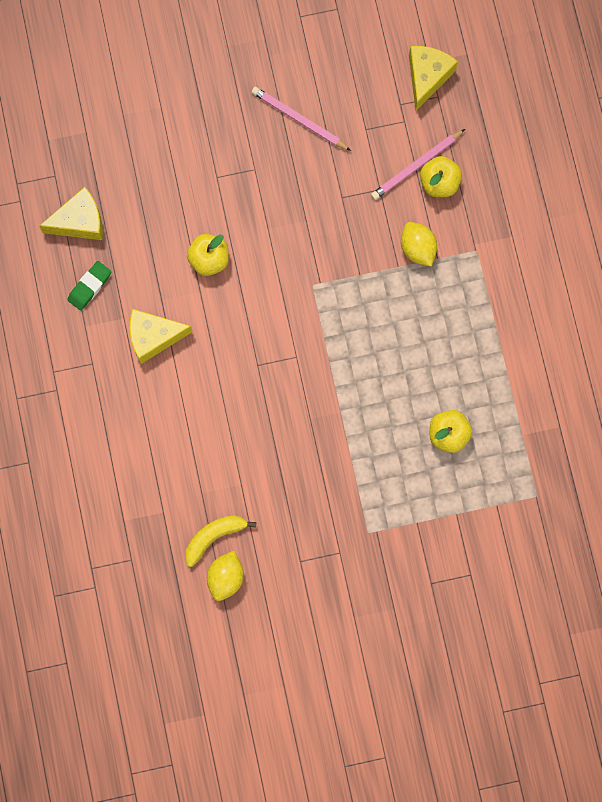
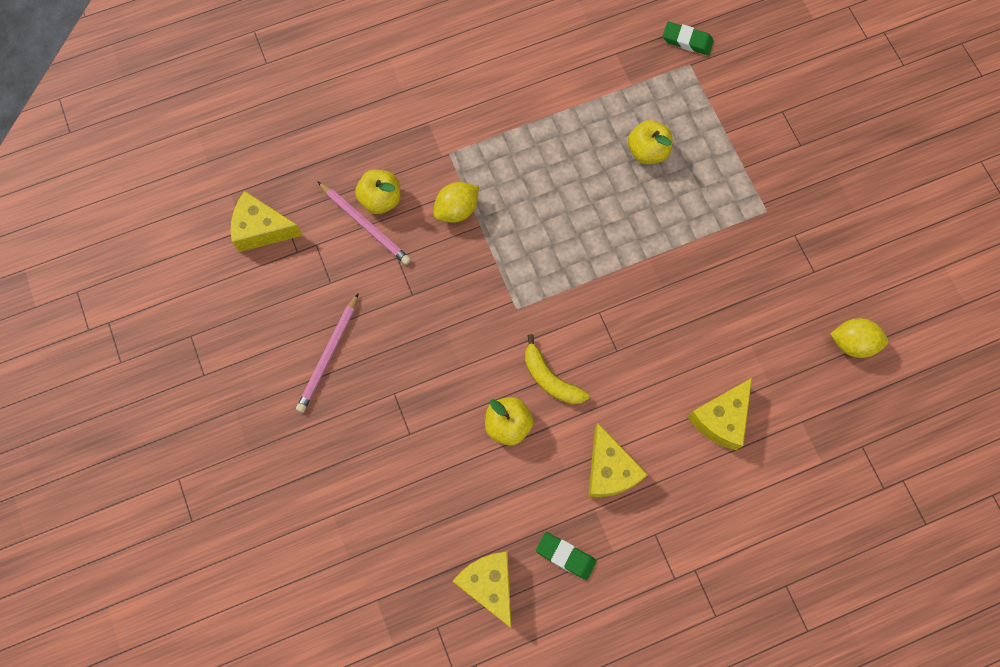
camera: 100 degrees left, 5 degrees down
yellow banana [185,515,256,567] -> yellow banana moved to [525,334,589,404]
none -> green eraser [663,21,714,55]
none -> yellow cheese [687,378,752,450]

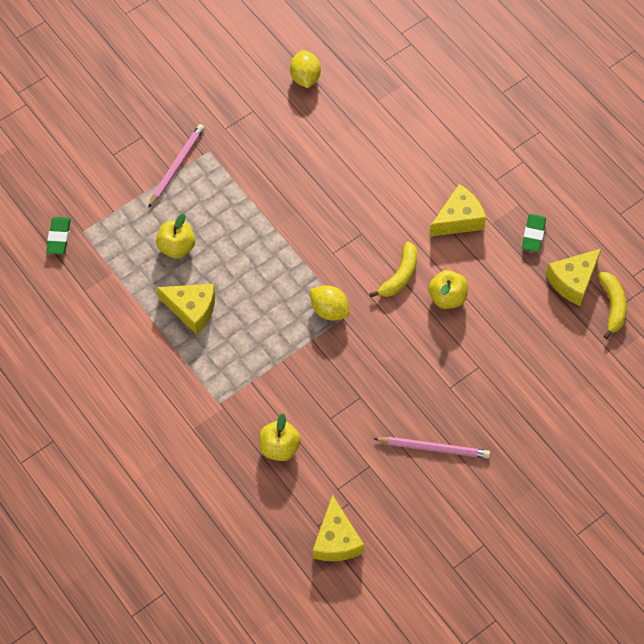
camera: 105 degrees left, 10 degrees down
pink pencil [318,182,411,265] -> pink pencil moved to [148,124,205,208]
yellow lemon [433,182,479,223] -> yellow lemon moved to [310,285,349,321]
yellow cheese [687,378,752,450] -> yellow cheese moved to [156,284,215,335]
none -> yellow banana [598,272,627,339]

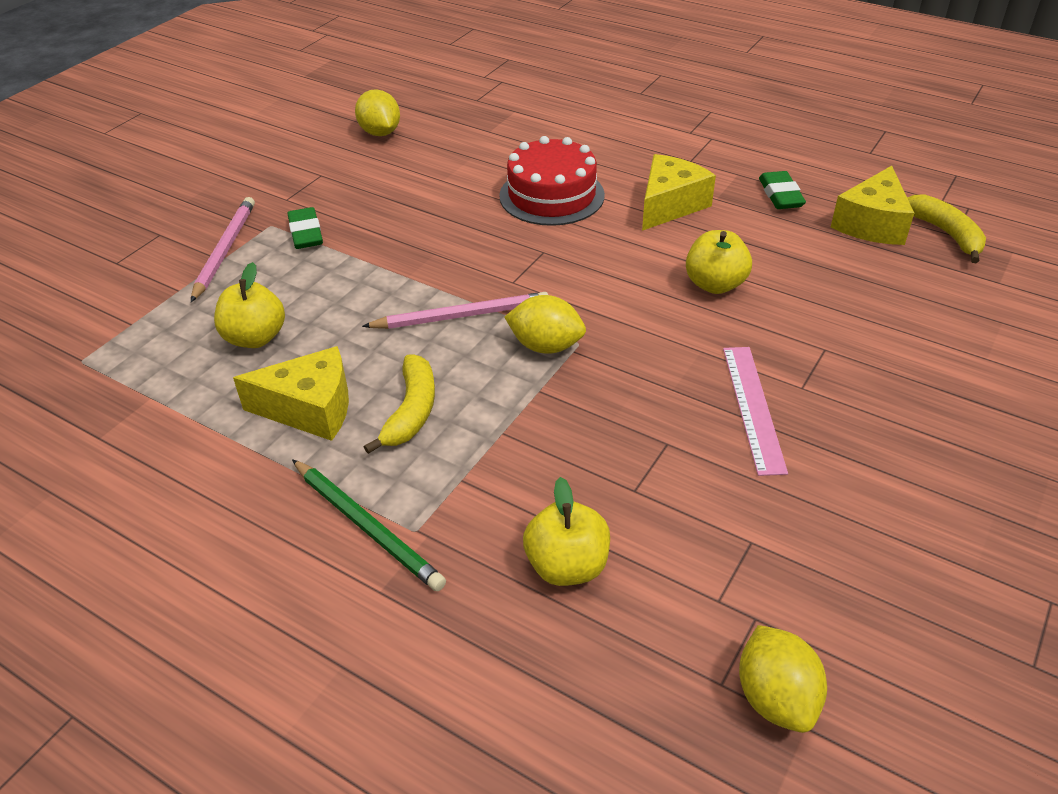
camera: 20 degrees left, 20 degrees down
green eraser [46,217,71,254] -> green eraser moved to [287,207,323,249]
yellow cheese [313,494,365,561] -> yellow lemon [739,625,827,733]
yellow banana [370,242,417,297] -> yellow banana moved to [364,354,435,454]
pink pencil [373,437,490,458] -> pink pencil moved to [362,292,548,329]
none -> green pencil [292,459,446,591]
none -> red cake [499,136,605,226]
none -> pink ruler [723,347,788,476]

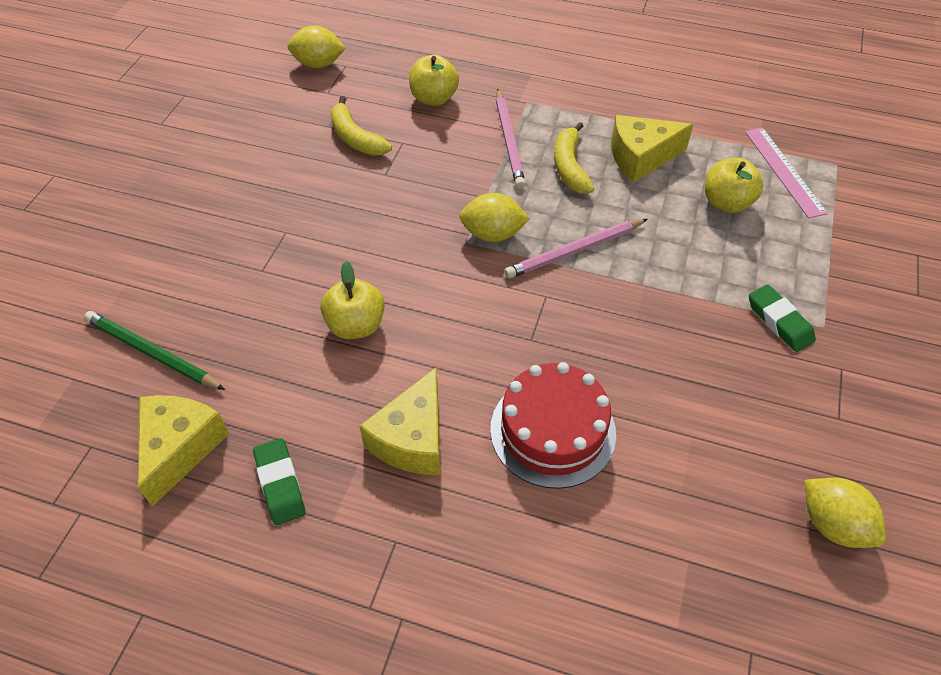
camera: 165 degrees right, 10 degrees up
pink pencil [191,197,255,302] -> pink pencil moved to [496,88,526,189]
green pencil [292,459,446,591] -> green pencil moved to [84,311,225,390]
pink ruler [723,347,788,476] -> pink ruler moved to [745,127,828,218]
yellow lemon [739,625,827,733] -> yellow lemon turned 60 degrees counterclockwise [288,25,346,68]
yellow banana [907,194,986,263] -> yellow banana moved to [330,96,392,156]

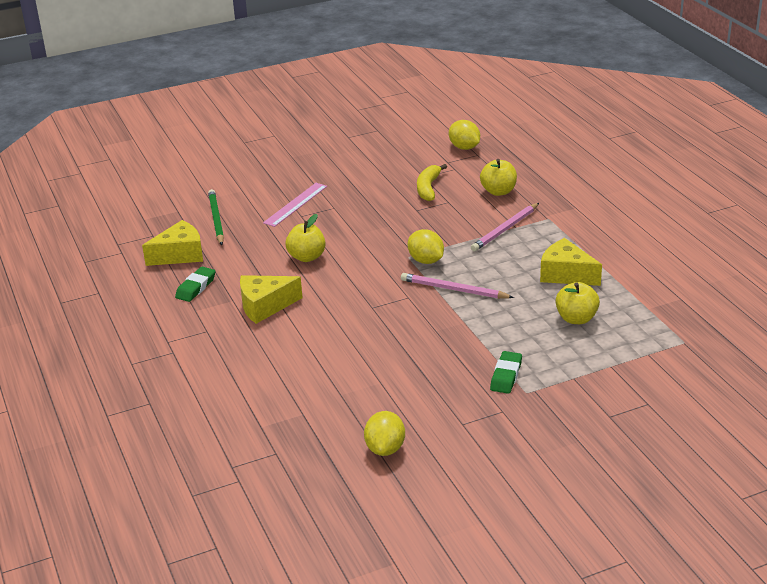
camera: 50 degrees right, 20 degrees down
red cake [490,362,616,489] -> none
yellow banana [554,122,594,194] -> none
pink ruler [745,127,828,218] -> pink ruler moved to [263,183,327,227]

